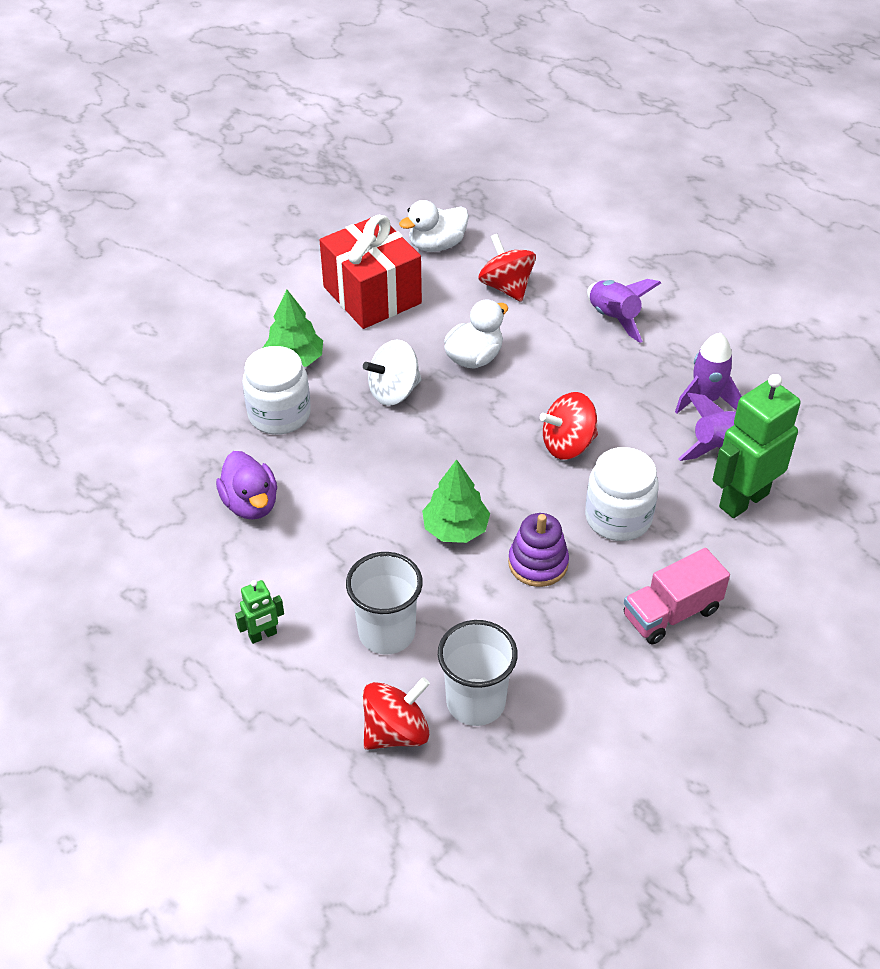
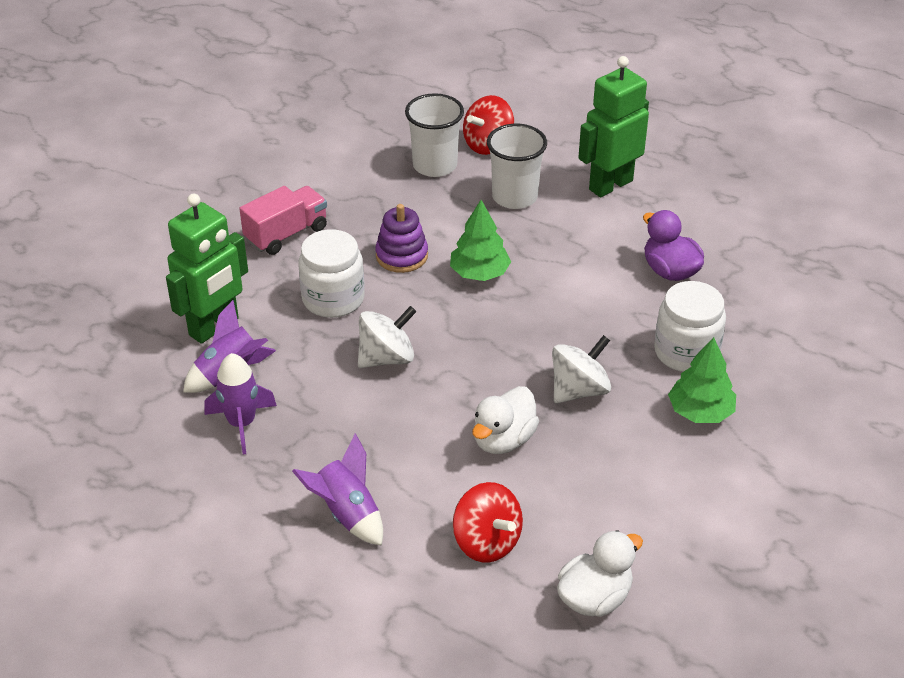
camera: 170 degrees right, 5 degrees down
green robot [235,580,284,644] -> green robot [578,56,649,198], size x2.12
red gift [320,215,422,329] -> none
red spinning top [540,392,598,460] -> white spinning top [358,306,416,368]

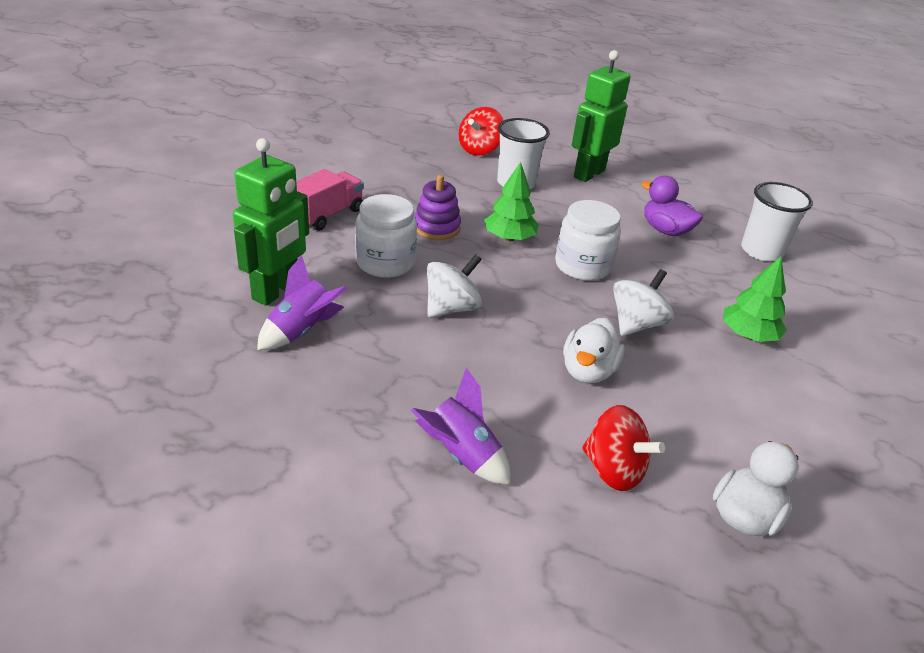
camera: 15 degrees left, 5 degrees down
purple rocket [205,353,277,455] -> none
white cup [405,93,464,177] -> white cup moved to [741,182,813,261]
white jar [654,281,726,372] -> white jar moved to [555,200,621,281]

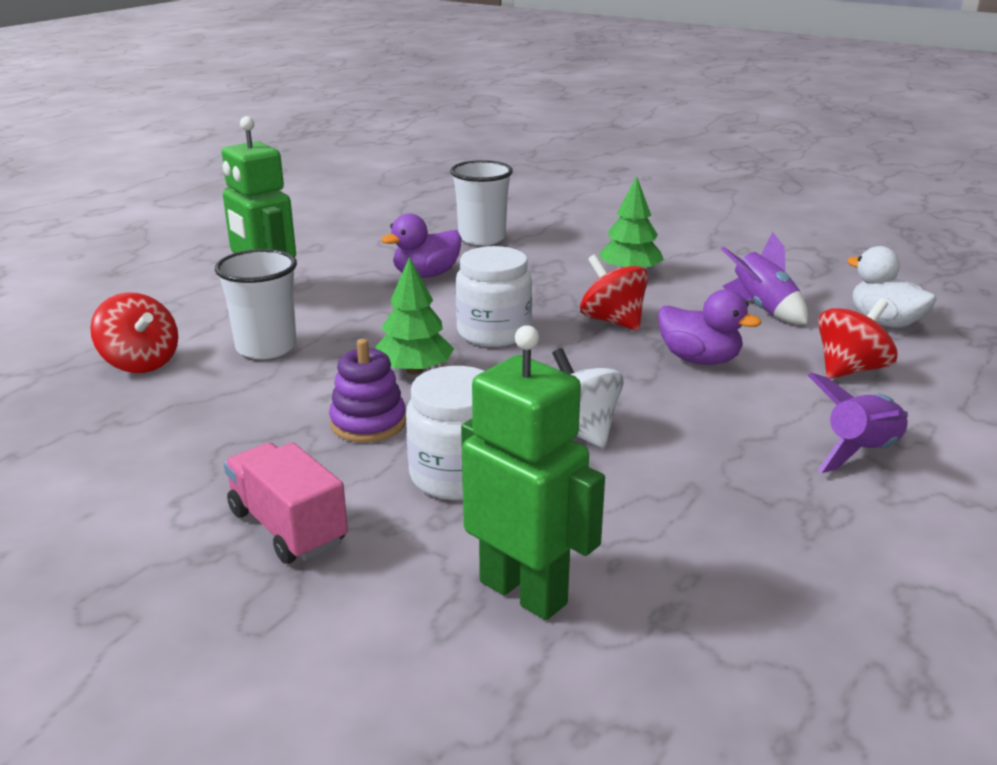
camera: 75 degrees left, 10 degrees down
purple rocket [257,255,347,350] -> purple rocket moved to [721,232,808,324]
white duck [563,318,625,384] -> purple duck [658,289,761,365]
white spinning top [613,269,674,336] -> red spinning top [580,254,648,331]

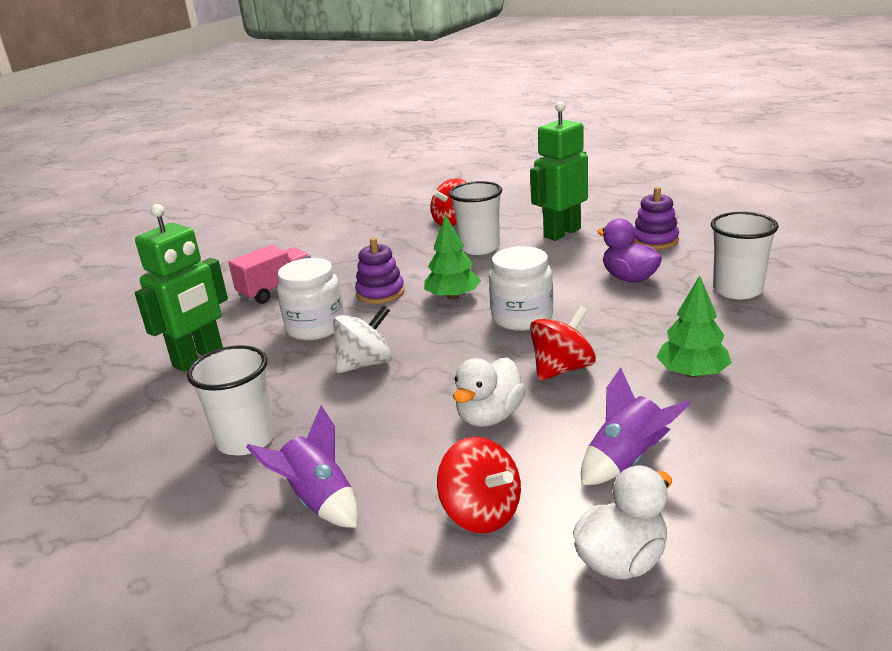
camera: 90 degrees right, 0 degrees up
purple duck [658,289,761,365] -> white duck [453,357,526,427]
none -> white cup [187,345,275,455]
none -> purple stacking toy [633,187,679,249]

